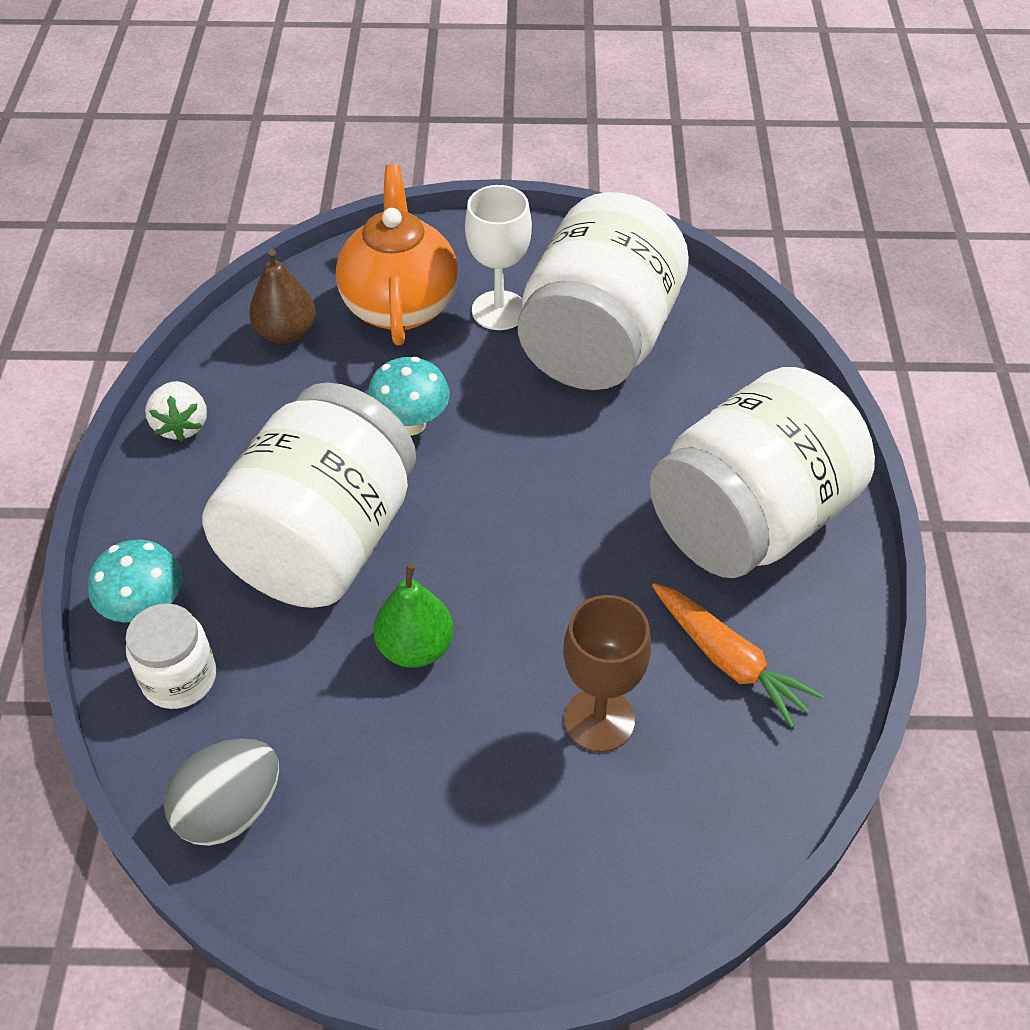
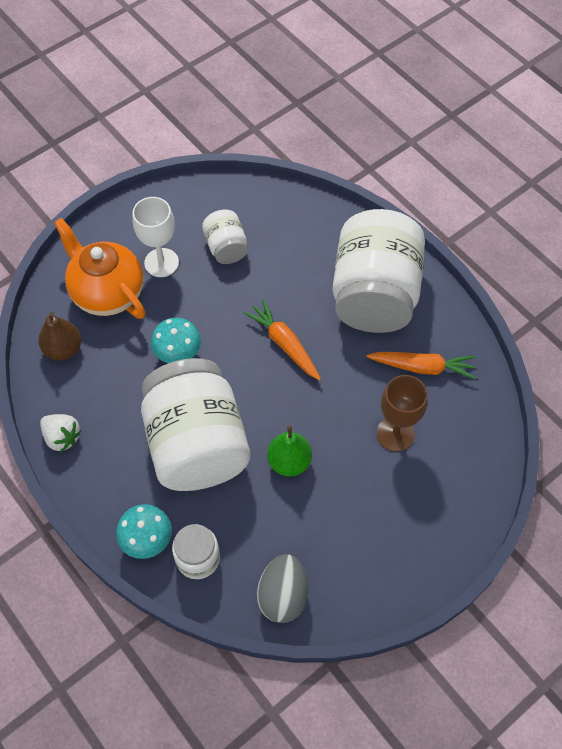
camera: 40 degrees left, 10 degrees up
white jar [518,192,689,390] -> white jar [202,210,248,264], size x0.46
none -> orange carrot [243,299,321,381]

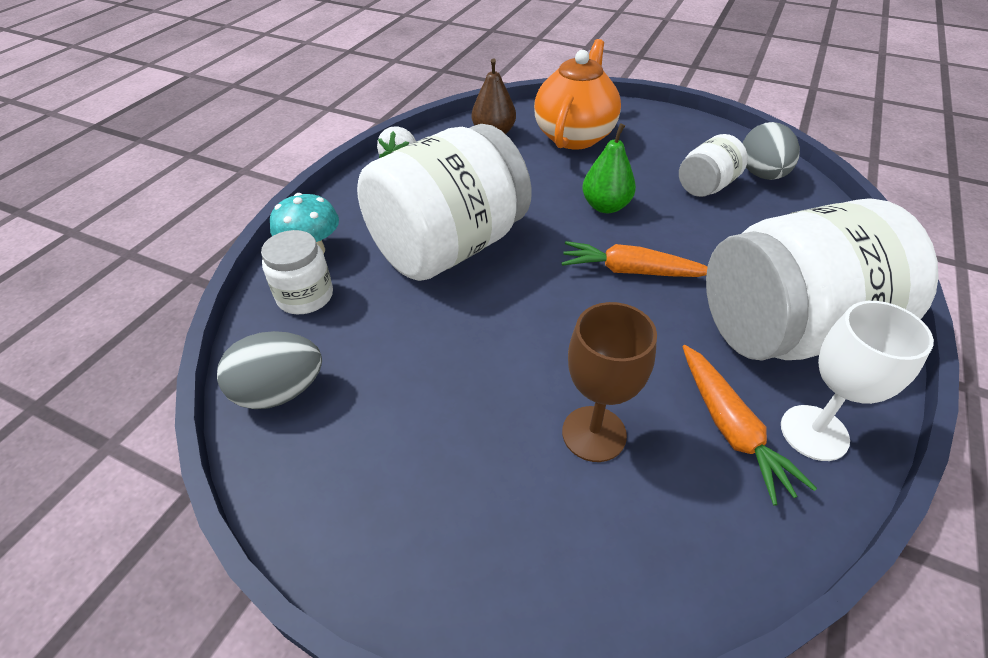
camera: 65 degrees right, 15 degrees down
white goblet [132,197,179,277] -> white goblet moved to [781,301,934,461]
turquoise mushroom [151,318,201,363] -> none
orange carrot [243,299,321,381] -> orange carrot turned 105 degrees counterclockwise [562,241,708,277]
green pear [267,425,312,476] -> green pear moved to [582,123,636,213]
none -> grey egg [743,122,800,180]

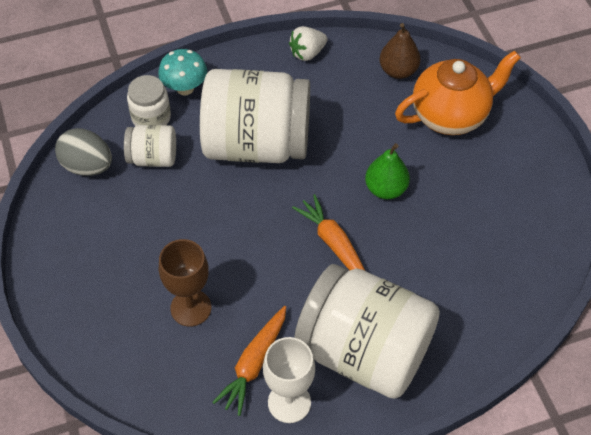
camera: 45 degrees right, 10 degrees up
white jar [679,134,748,197] -> white jar moved to [124,125,176,167]
grey egg [743,122,800,180] -> none

